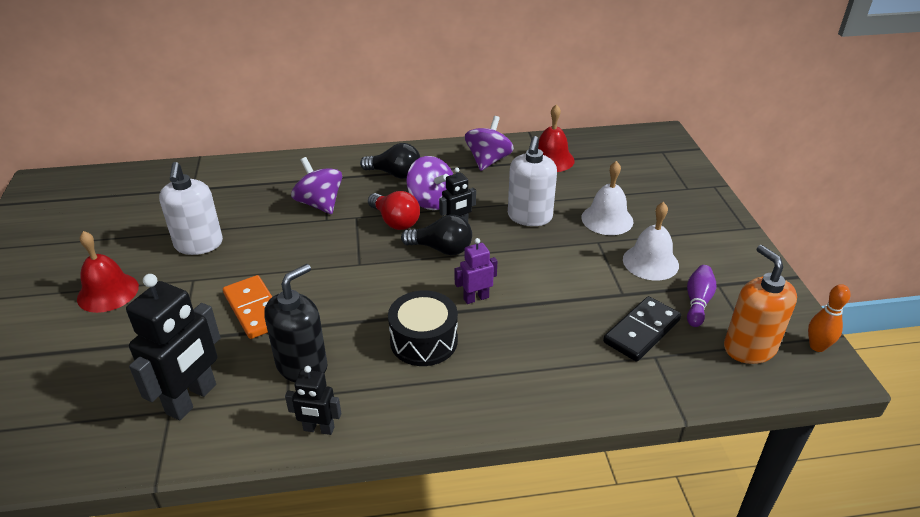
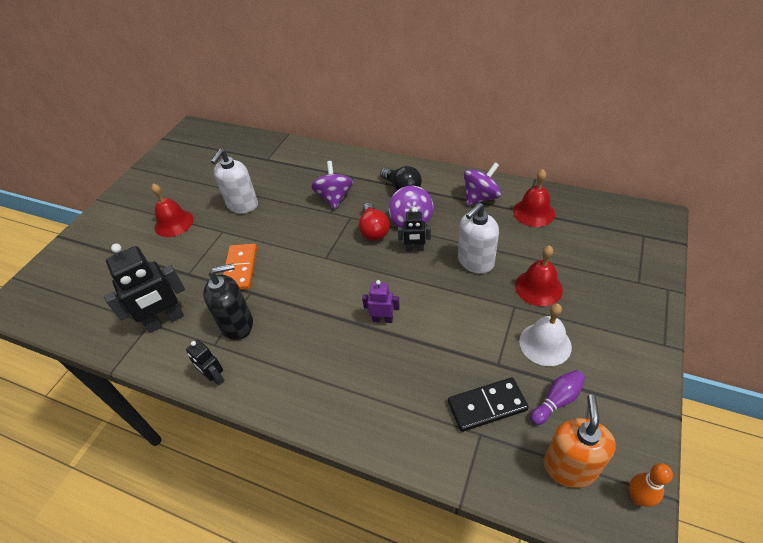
camera: 35 degrees right, 10 degrees up
black drum [388,290,458,366] -> none
black light bulb [401,215,472,255] -> none
white bell [582,161,633,235] -> red bell [515,245,563,306]

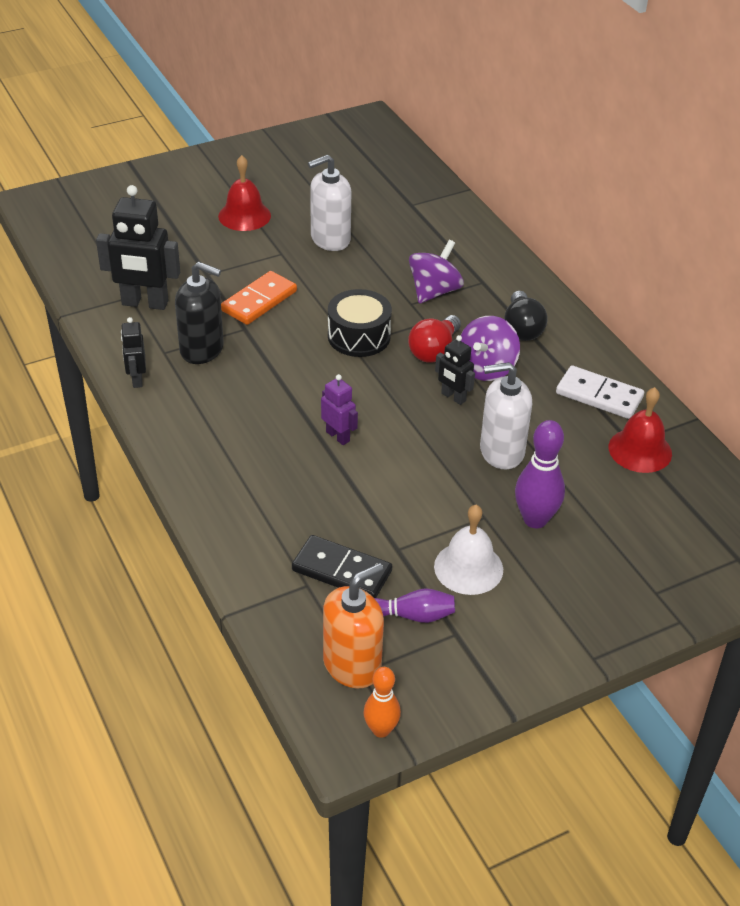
camera: 35 degrees right, 5 degrees down
purple spinning top [464,162,501,206] -> white domino [556,365,644,419]
red bell [515,245,563,306] -> purple bowling pin [515,420,565,528]
none -> black drum [328,289,392,357]

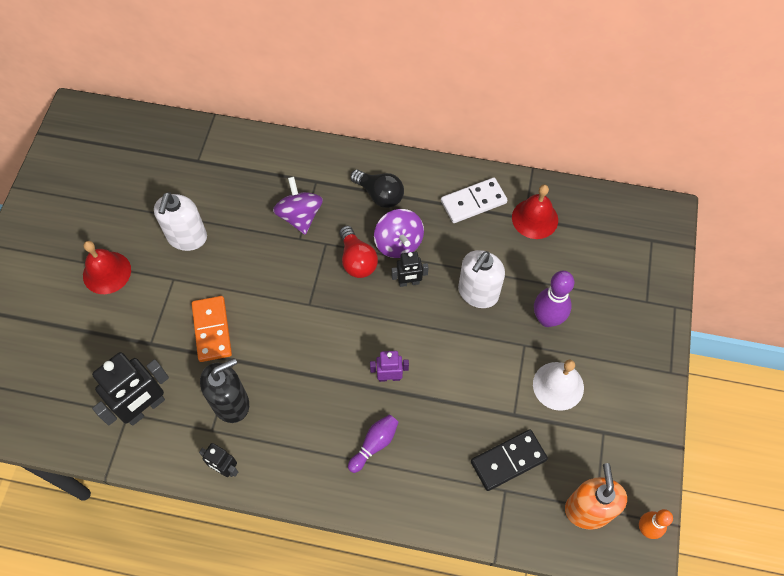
camera: 50 degrees left, 20 degrees up
black drum [328,289,392,357] -> none
purple bowling pin [374,588,455,623] -> purple bowling pin moved to [348,414,399,473]

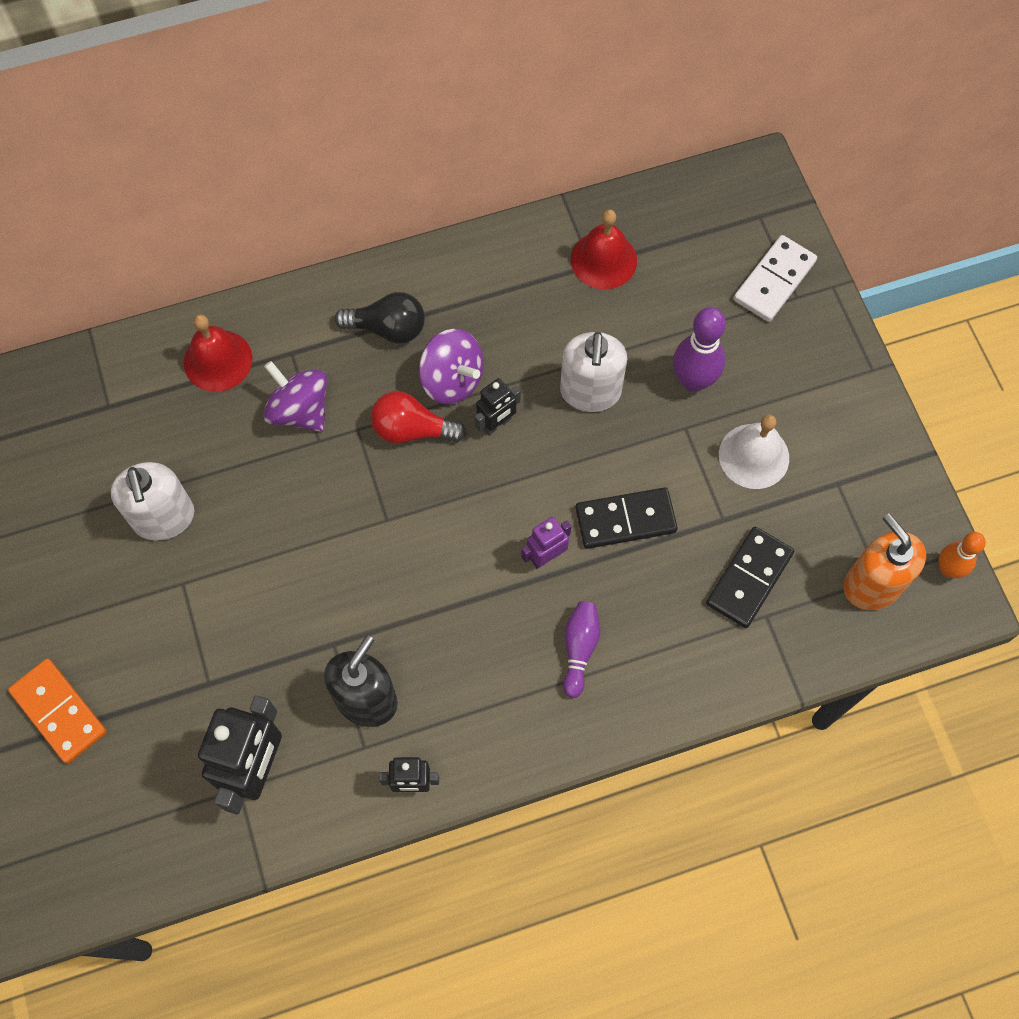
camera: 30 degrees left, 5 degrees up
red bell [83,241,131,294] -> red bell moved to [184,314,253,392]
orange domino [192,296,232,362] -> orange domino moved to [8,659,107,764]
red light bulb [340,226,378,278] -> red light bulb turned 150 degrees clockwise [371,391,466,444]
white domino [441,178,507,223] -> white domino moved to [734,235,817,322]
none -> black domino [575,487,678,549]

